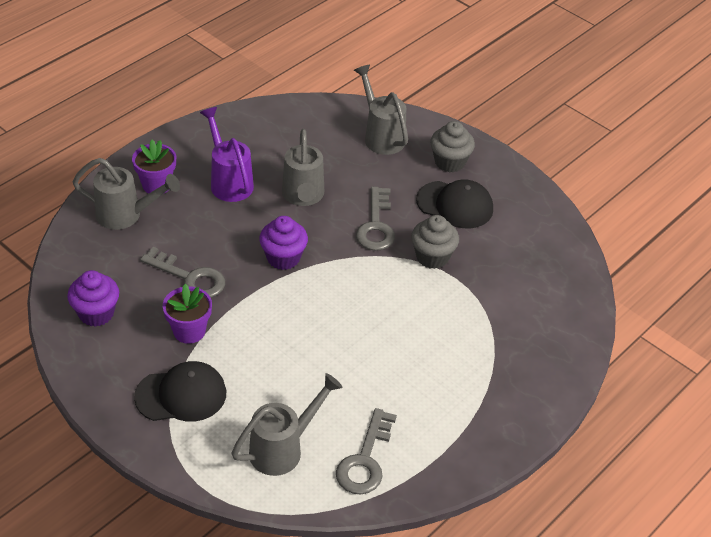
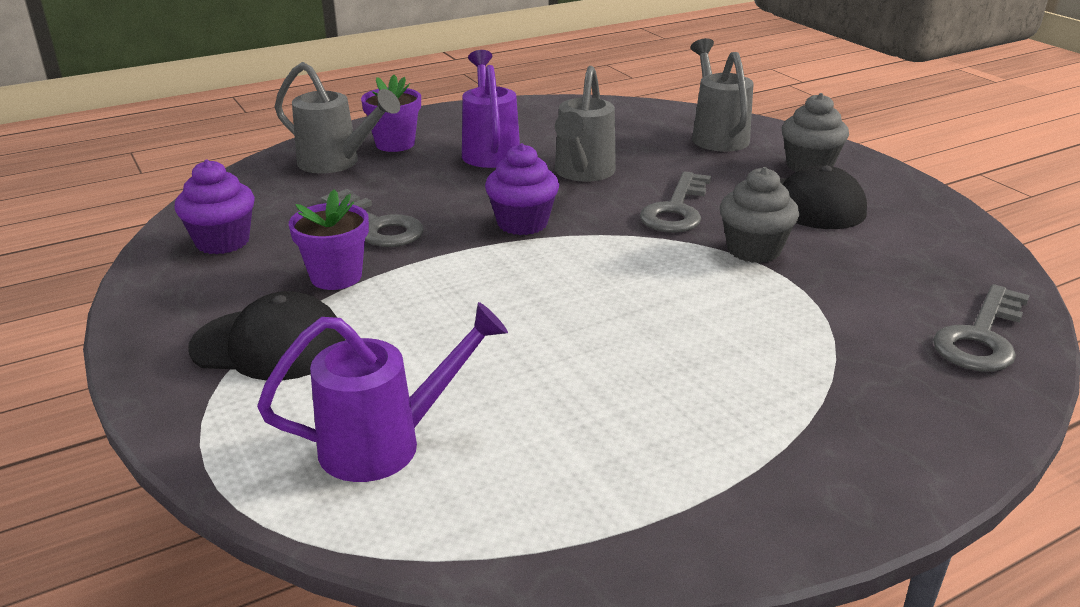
camera: 20 degrees right, 15 degrees down
grey watering can [232,373,343,476] -> purple watering can [257,302,508,482]
grey key [336,408,397,494] -> grey key moved to [933,284,1030,372]

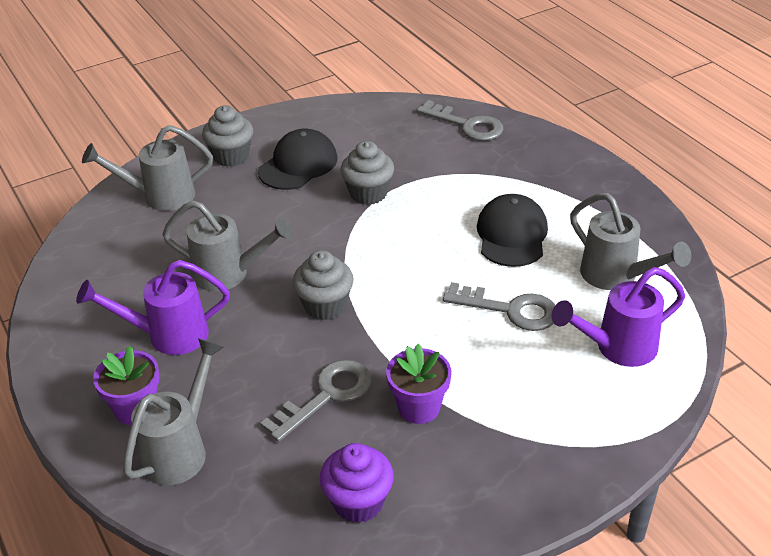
camera: 90 degrees left, 10 degrees up
black cap [188,291,345,381] -> black cap moved to [477,194,548,267]
purple watering can [257,302,508,482] -> purple watering can turned 90 degrees counterclockwise [552,267,685,367]
purple cupcake [485,143,559,235] -> grey cupcake [292,250,354,320]
grey key [640,171,711,233] -> grey key moved to [443,282,555,331]
none -> grey watering can [570,193,691,290]

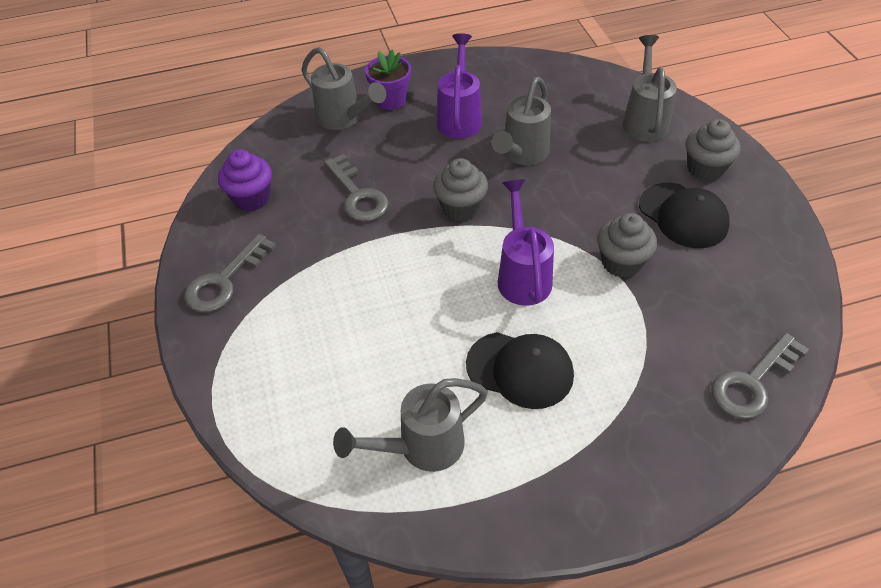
camera: 105 degrees right, 10 degrees up
purple flower pot [386,344,451,424] -> none
grey key [443,282,555,331] -> grey key moved to [184,234,276,312]
purple watering can [552,267,685,367] -> purple watering can moved to [498,179,554,306]

